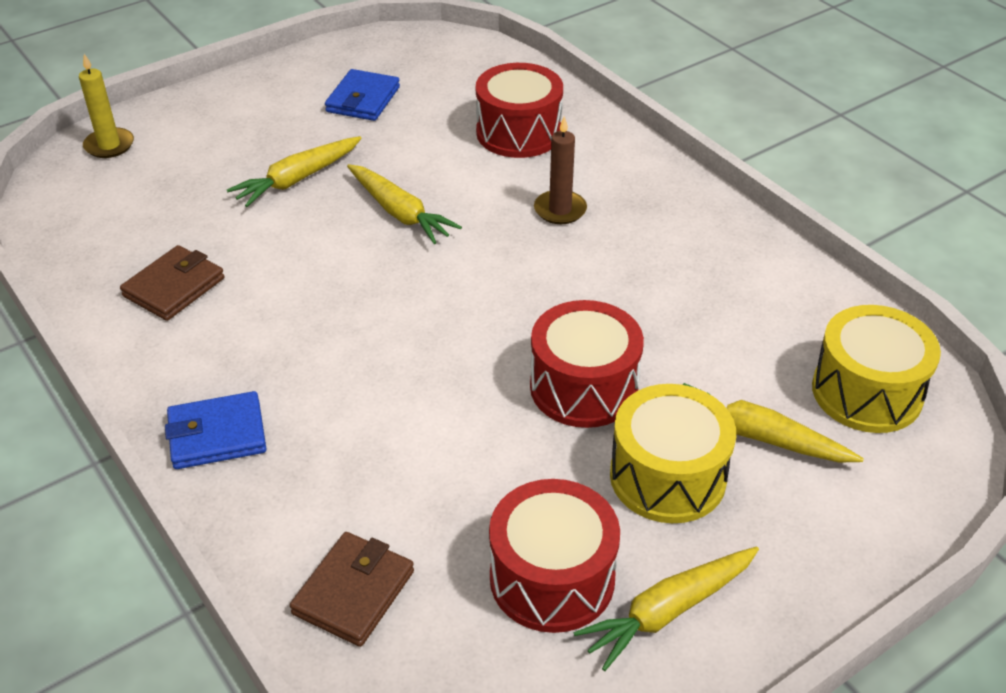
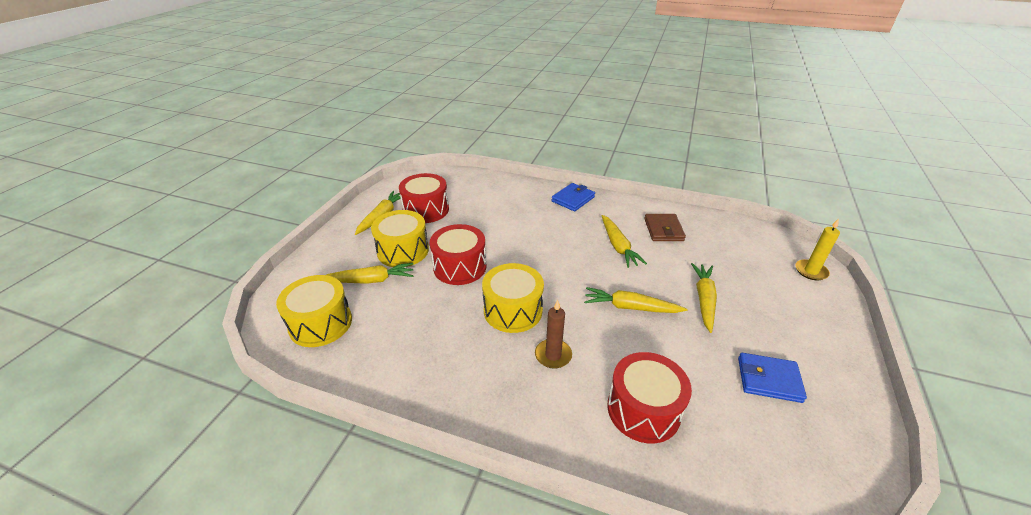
camera: 145 degrees right, 5 degrees down
brown wallet [290,532,414,647] -> none
blue wallet [325,69,400,121] -> blue wallet turned 60 degrees counterclockwise [738,353,807,403]
none -> yellow drum [482,263,544,333]
none -> yellow carrot [602,215,647,268]

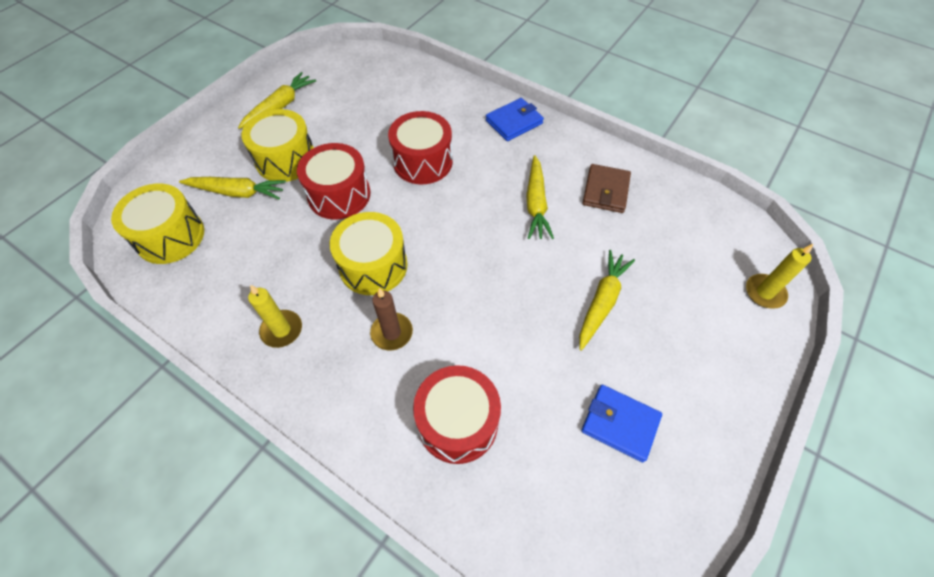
camera: 15 degrees right, 20 degrees up
red drum [399,173,449,223] -> red drum moved to [388,111,453,184]
yellow carrot [584,287,687,313] -> none
none -> yellow candle [248,285,302,348]

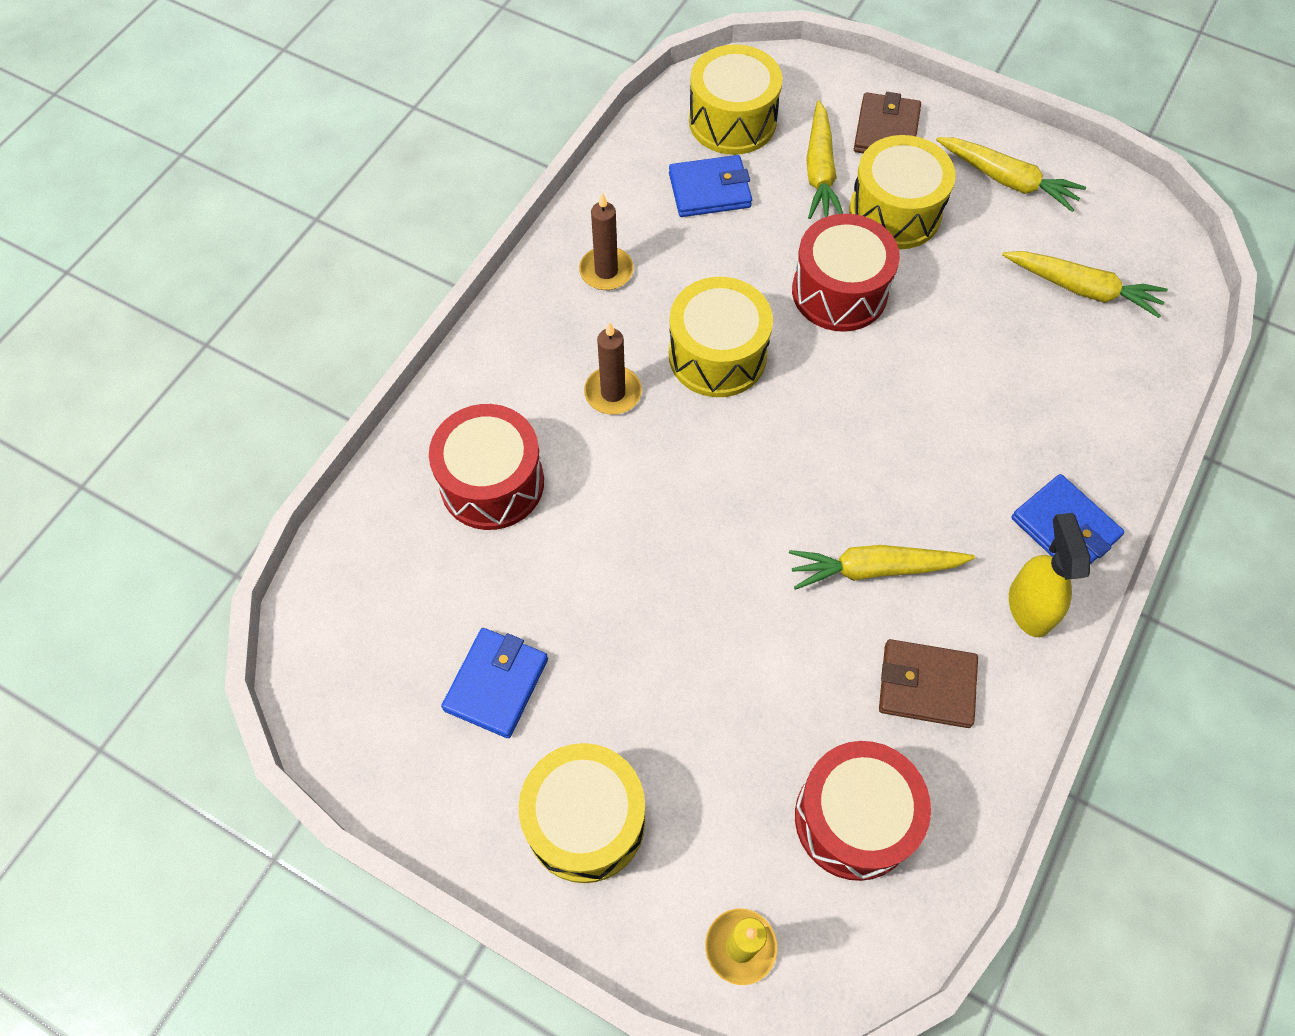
camera: 85 degrees right, 5 degrees up
yellow candle [248,285,302,348] -> brown candle [579,193,634,290]
red drum [388,111,453,184] -> red drum moved to [795,741,931,881]
yellow carrot [579,250,635,351] -> yellow carrot moved to [1002,251,1168,318]
none -> yellow drum [518,743,645,883]
none -> blue wallet [669,155,752,217]
none -> brown wallet [854,92,921,153]
none -> yellow spray bottle [1009,513,1091,637]

